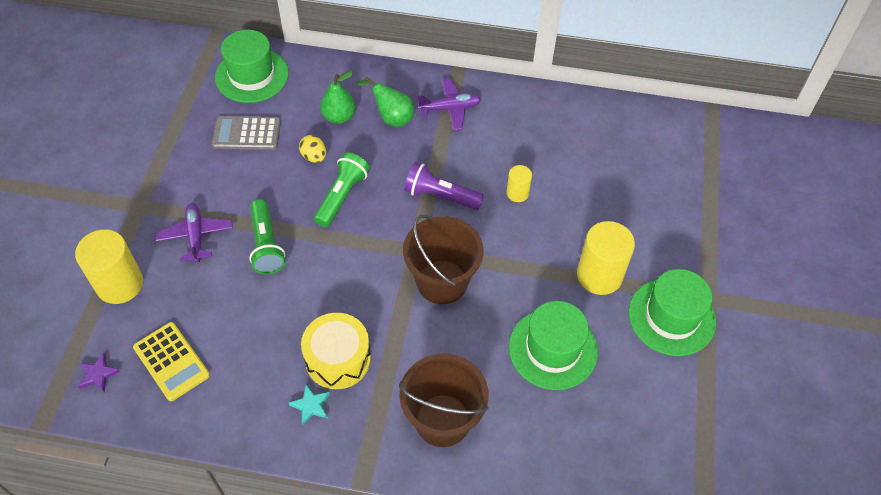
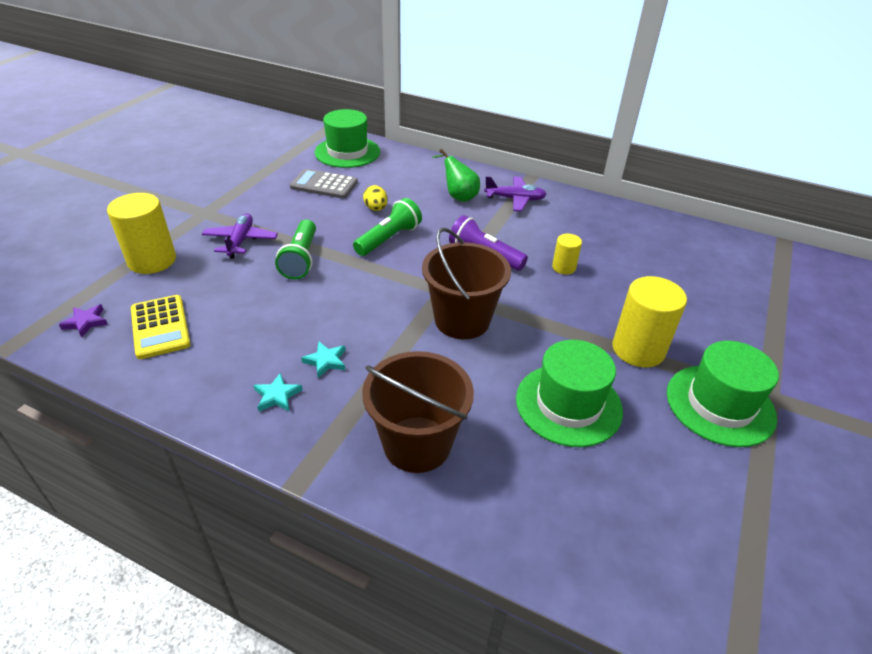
camera: 15 degrees right, 15 degrees down
yellow drum [301,313,371,389] -> turquoise star [301,342,345,378]
green pear [320,71,355,124] -> none

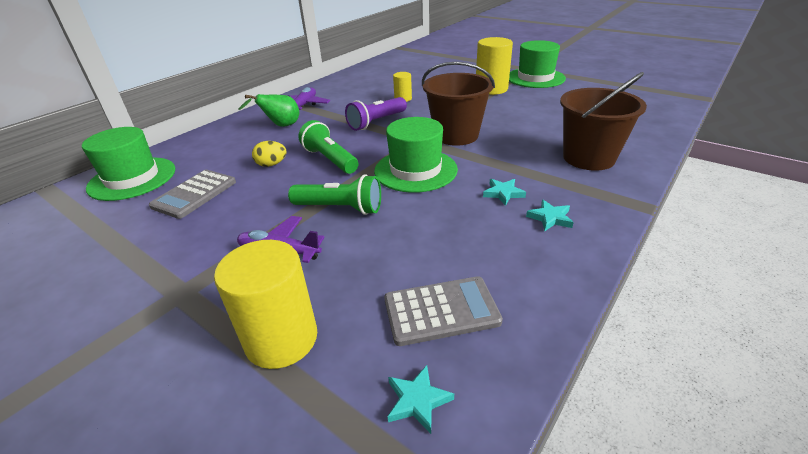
camera: 75 degrees left, 5 degrees down
purple star [59,304,108,338] -> turquoise star [387,365,454,434]
yellow calculator [131,295,191,359] -> grey calculator [384,276,503,346]
green hat [516,340,623,447] -> green hat moved to [374,117,458,193]

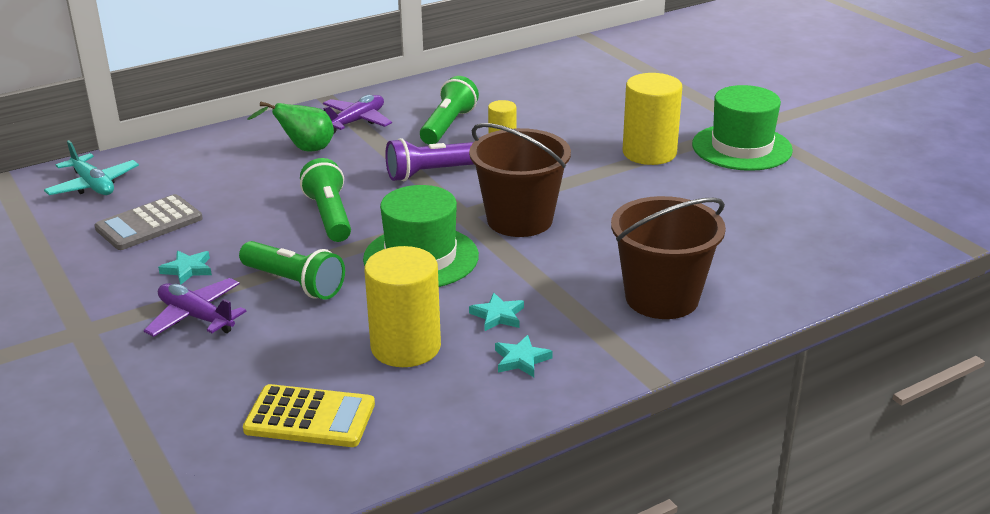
camera: 20 degrees right, 5 degrees down
green hat [82,127,175,201] -> turquoise plane [44,140,139,195]
yellow cylinder [214,240,317,369] -> yellow cylinder moved to [364,246,441,367]
yellow egg [252,141,287,167] -> none
grey calculator [384,276,503,346] -> yellow calculator [243,384,375,447]
turquoise star [387,365,454,434] -> turquoise star moved to [158,251,212,285]
none -> green flashlight [420,76,479,144]

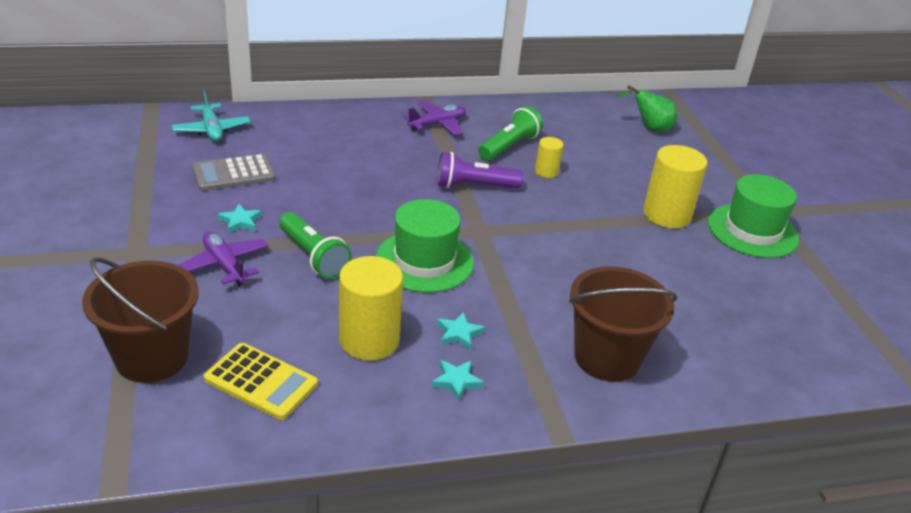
camera: 15 degrees right, 5 degrees up
green pear [247,101,334,151] -> green pear moved to [615,85,677,132]
green flashlight [300,158,351,242] -> none
brown bucket [469,123,571,237] -> brown bucket moved to [82,257,199,383]

